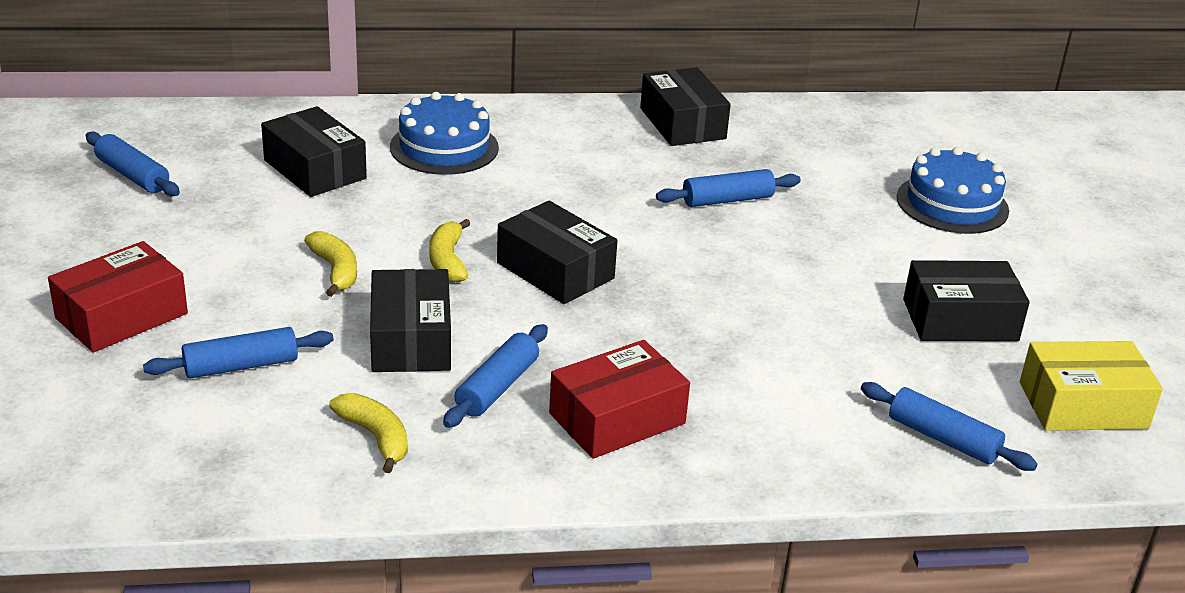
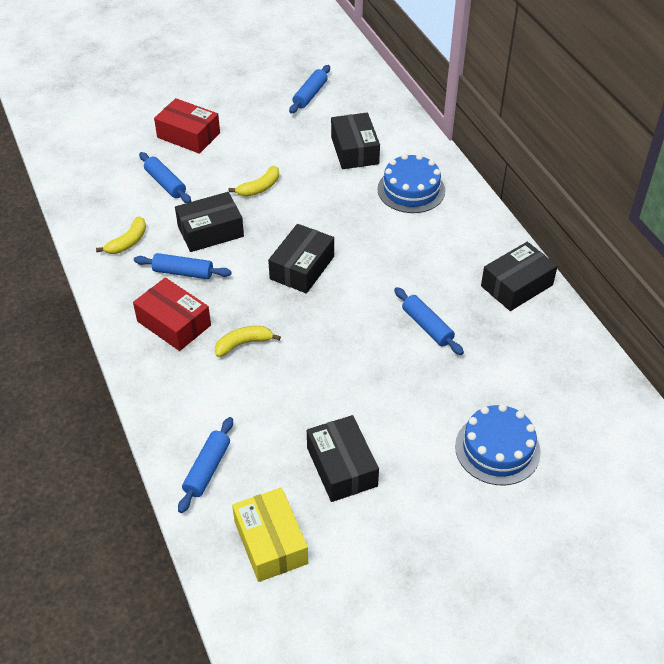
camera: 75 degrees right, 15 degrees up
black box [261,106,367,197] -> black box turned 45 degrees counterclockwise [331,113,380,169]
yellow banana [429,219,470,282] -> yellow banana moved to [215,326,281,357]

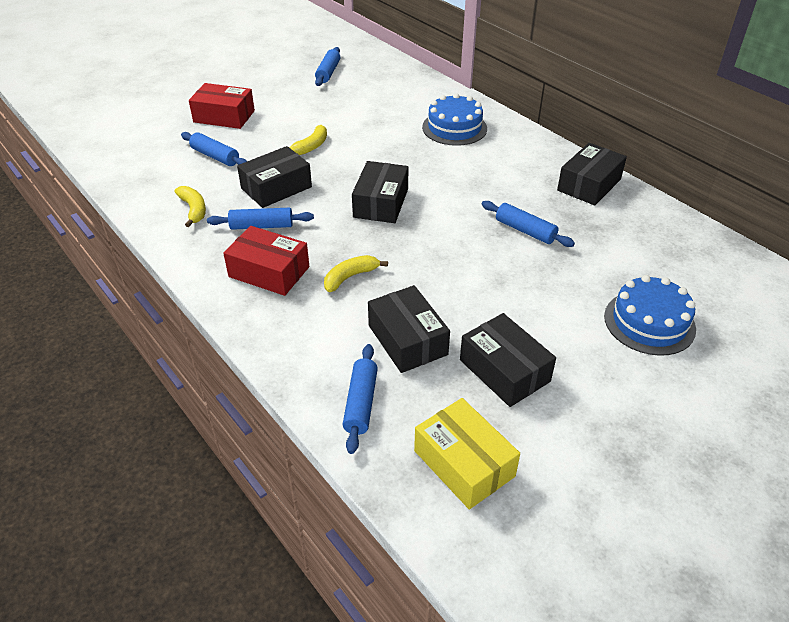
camera: 15 degrees left, 5 degrees down
yellow banana [96,216,146,254] -> yellow banana turned 45 degrees counterclockwise [175,186,206,227]
black box [331,113,380,169] -> black box moved to [368,285,450,373]

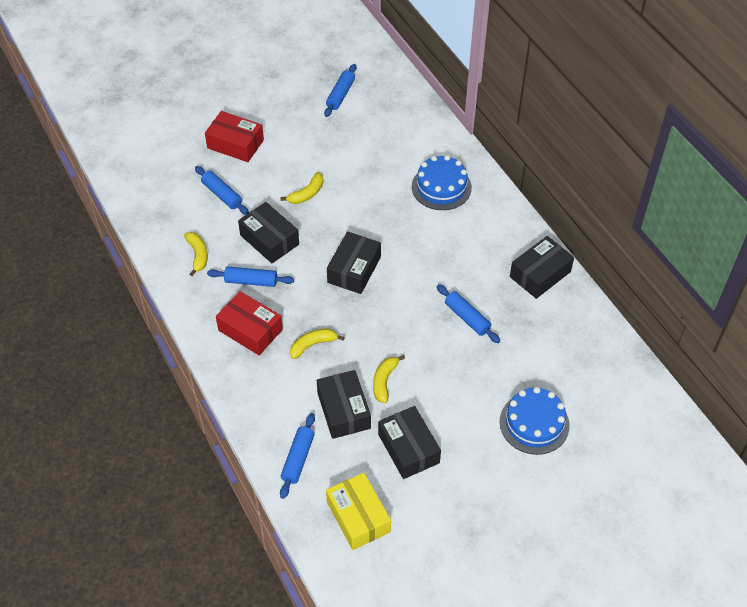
camera: 10 degrees right, 10 degrees up
black box [237,146,312,208] -> black box turned 75 degrees clockwise [238,202,299,263]
none -> yellow banana [373,355,405,403]

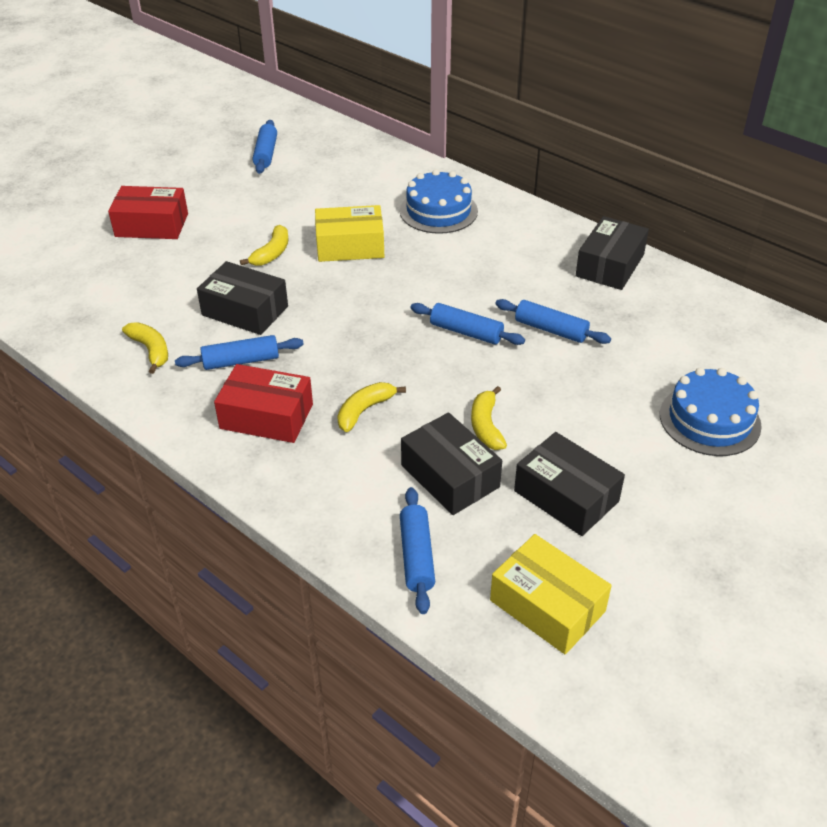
camera: 20 degrees left, 10 degrees down
blue rolling pin [195,166,249,215] -> blue rolling pin moved to [410,303,525,345]
black box [327,231,381,294] -> none
none -> yellow box [315,205,384,262]

